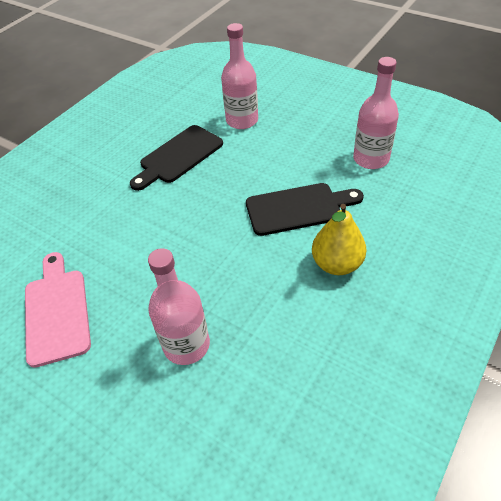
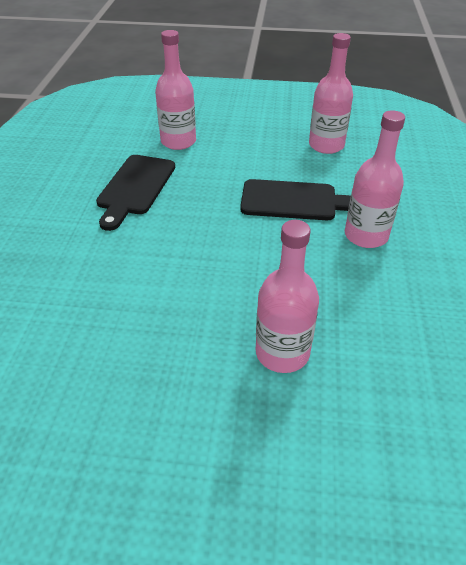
camera: 30 degrees left, 5 degrees down
pink cutting board [25,252,91,368] -> none
black cutting board [246,183,364,236] -> black cutting board turned 45 degrees clockwise [240,179,351,220]
yellow pear [312,204,367,275] -> pink bottle [345,110,405,248]

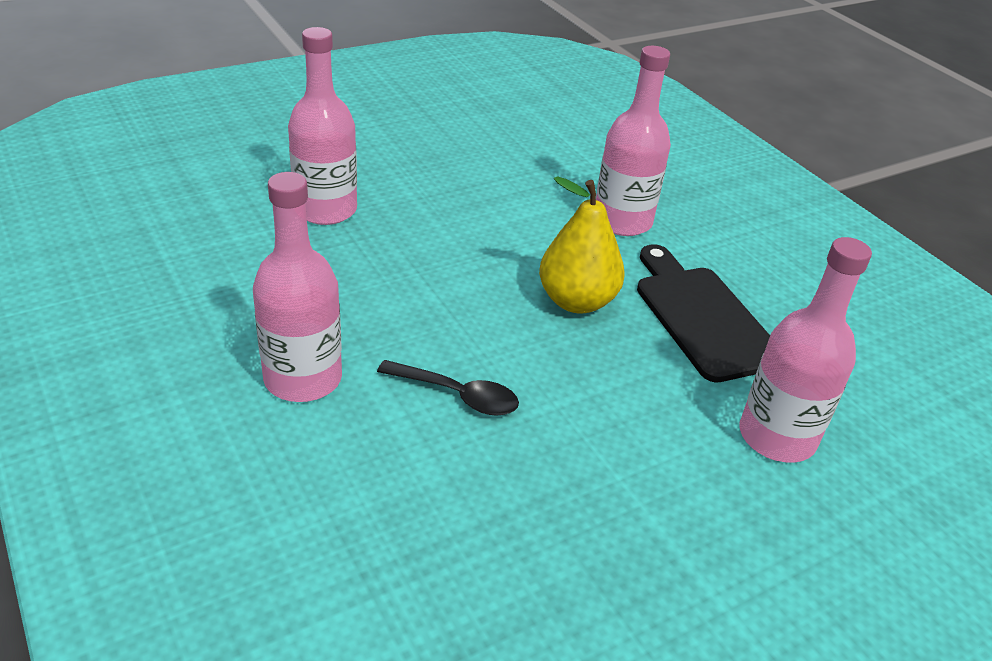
camera: 140 degrees right, 5 degrees down
black cutting board [240,179,351,220] -> black spoon [377,360,519,416]
pink bottle [309,33,353,154] -> pink bottle moved to [596,46,671,236]
none -> yellow pear [539,176,625,314]

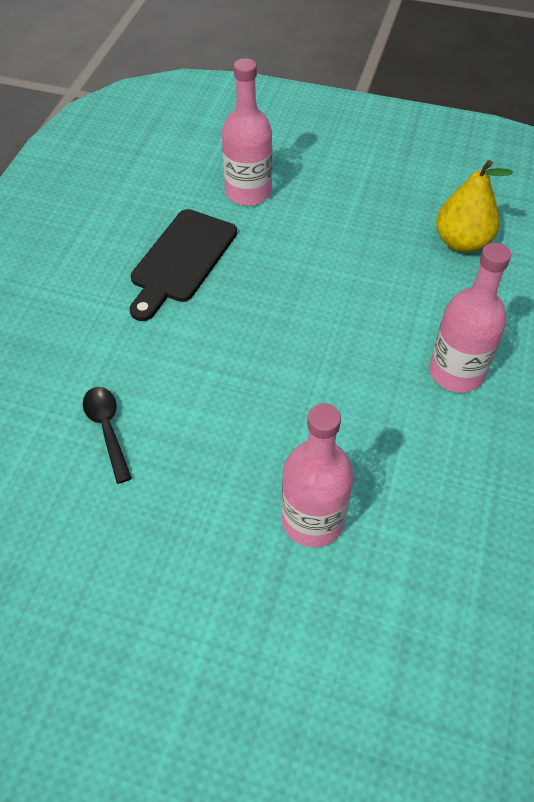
camera: 130 degrees left, 15 degrees up
black spoon [377,360,519,416] -> black spoon moved to [83,387,132,484]
yellow pear [539,176,625,314] -> yellow pear moved to [436,160,513,253]
pink bottle [596,46,671,236] -> none

